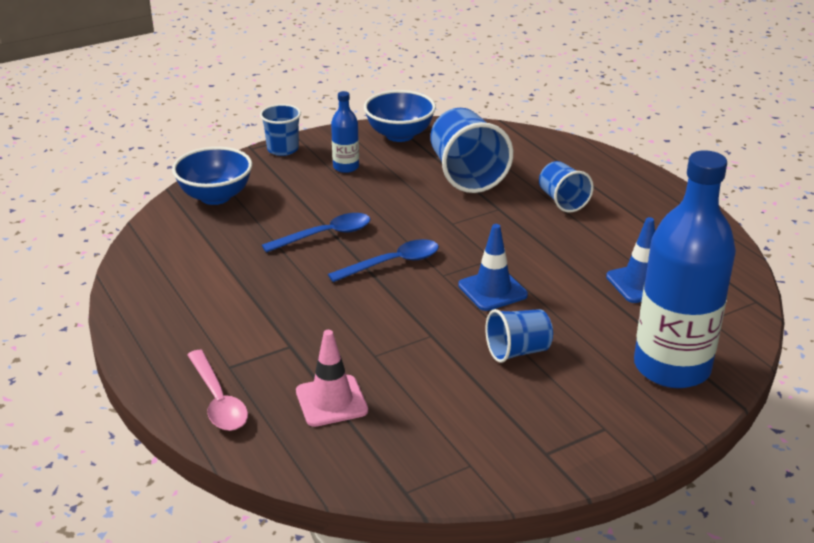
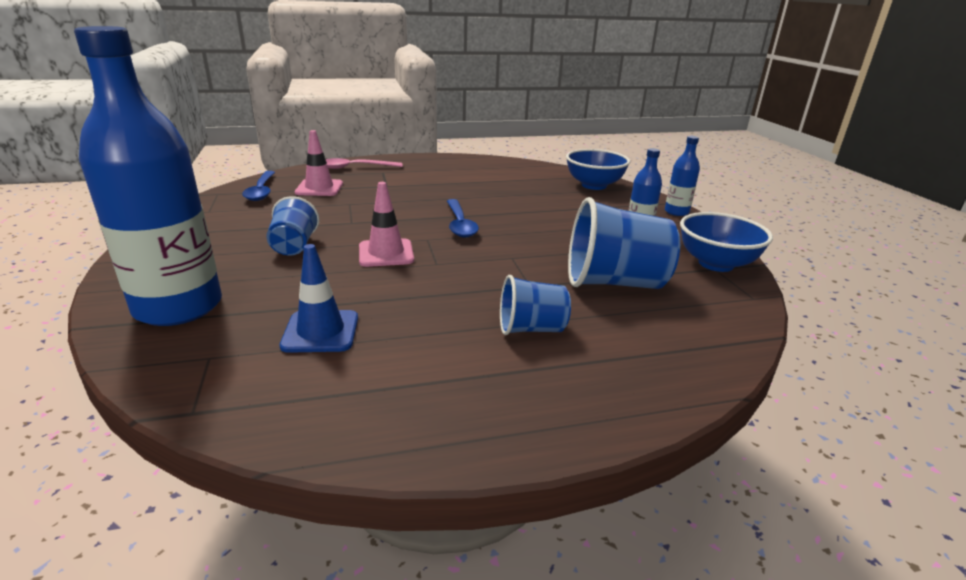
camera: 105 degrees right, 5 degrees down
blue cup [260,104,301,156] -> blue bottle [665,136,700,216]
blue spoon [262,213,371,253] -> blue spoon moved to [242,171,275,201]
blue traffic cone [458,224,528,311] -> pink traffic cone [359,182,414,267]

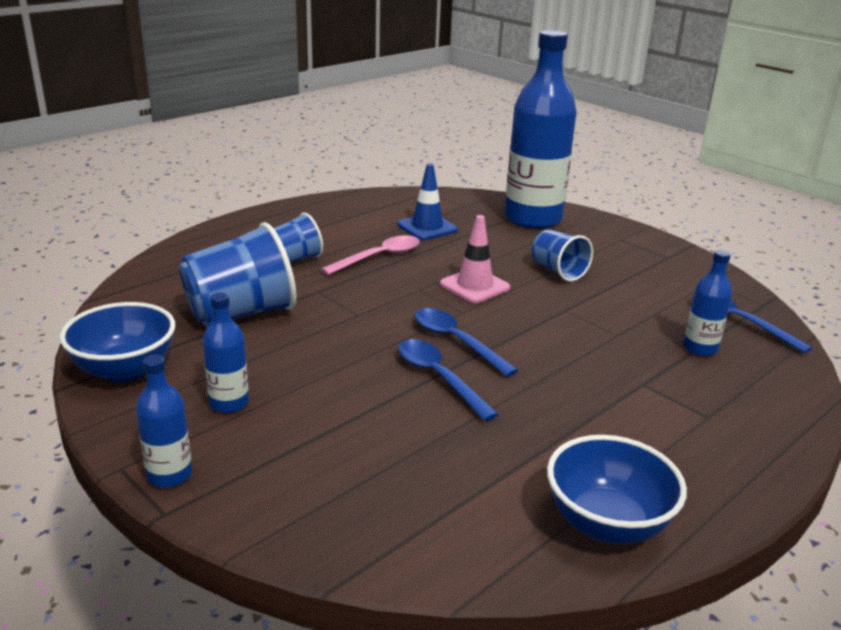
camera: 150 degrees right, 0 degrees up
pink traffic cone [295,130,343,196] -> blue bottle [683,250,732,356]
pink spoon [326,158,402,169] -> pink spoon moved to [321,235,420,275]
blue bowl [566,149,630,190] -> blue bowl moved to [547,435,687,544]
none -> blue spoon [398,339,499,421]

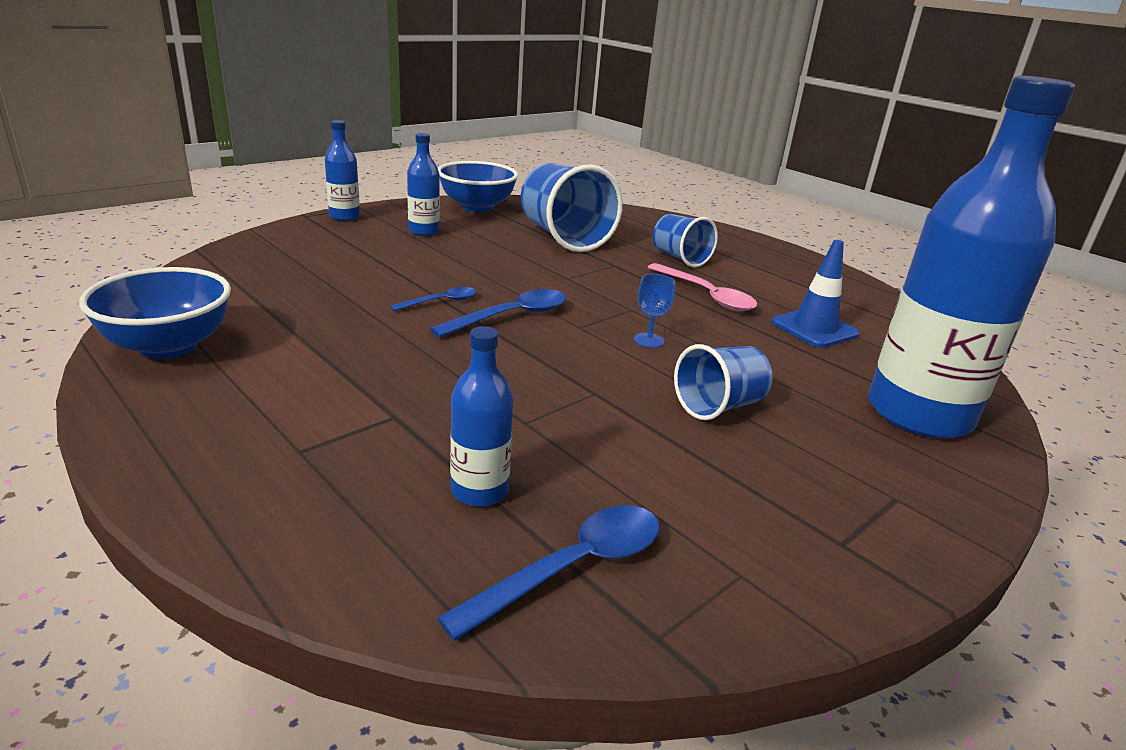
camera: 90 degrees right, 0 degrees up
blue spoon [398,339,499,421] -> blue spoon [390,287,476,311], size x0.60
pink traffic cone [440,215,510,303] -> blue goblet [634,274,675,348]

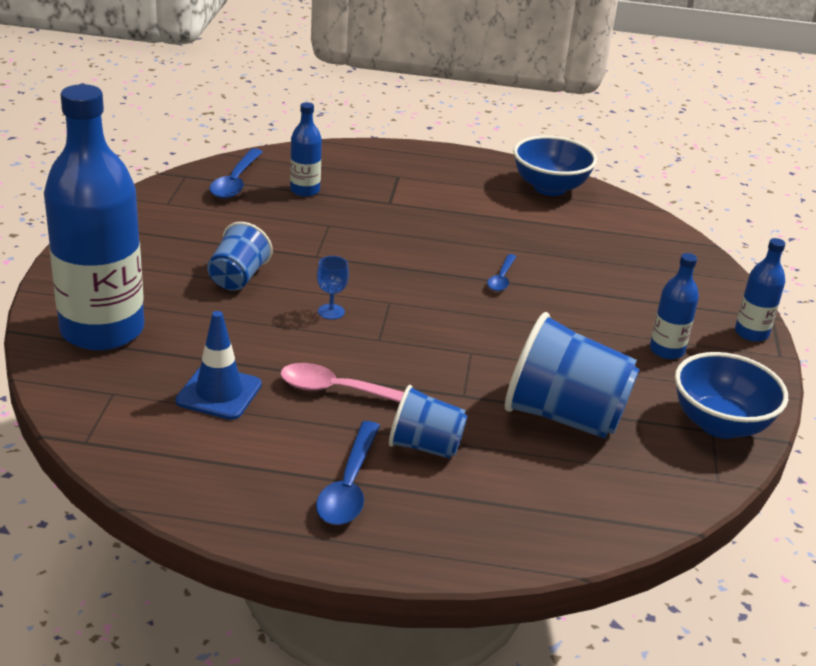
camera: 140 degrees right, 5 degrees up
blue spoon [430,289,566,338] -> blue spoon moved to [316,421,380,525]

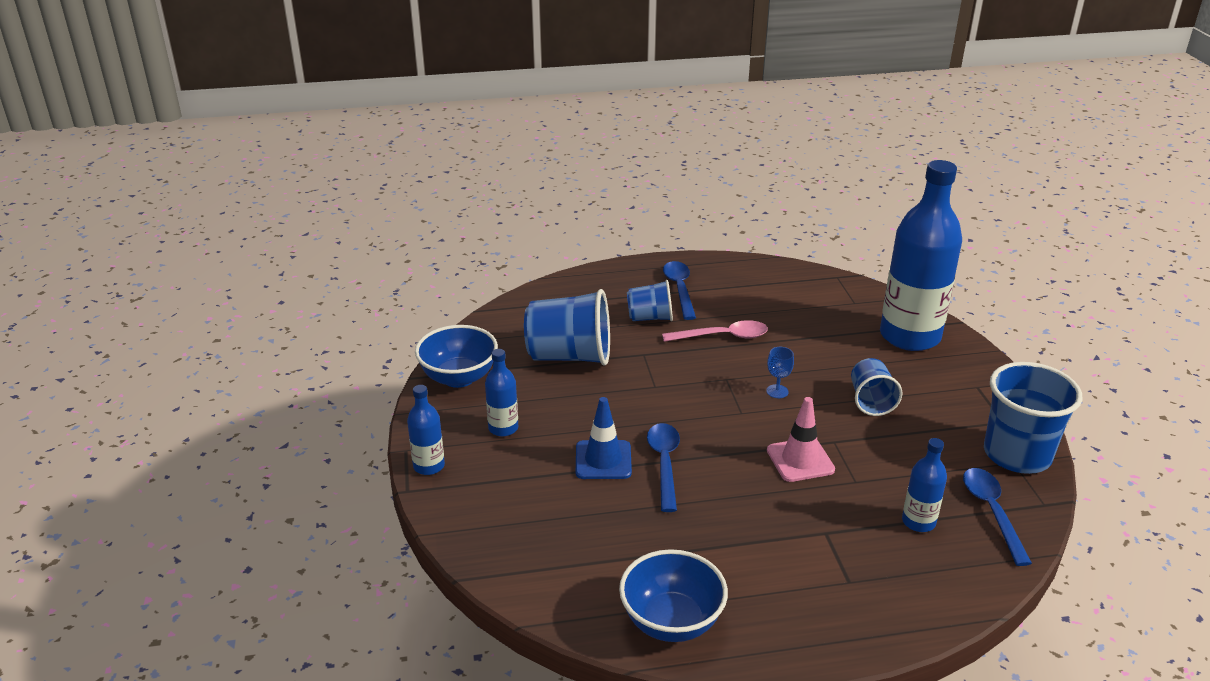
camera: 165 degrees right, 0 degrees up
blue traffic cone [176,311,262,420] -> blue traffic cone moved to [576,397,632,479]
blue spoon [487,254,517,291] -> blue spoon [647,423,680,512], size x1.66
none -> pink traffic cone [767,397,835,482]
none -> blue cup [984,362,1082,474]

